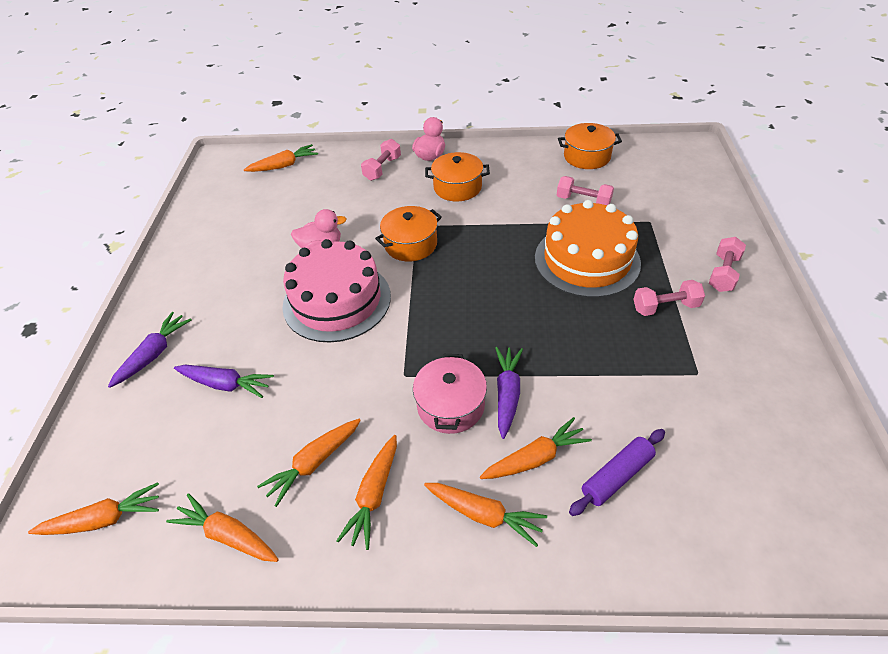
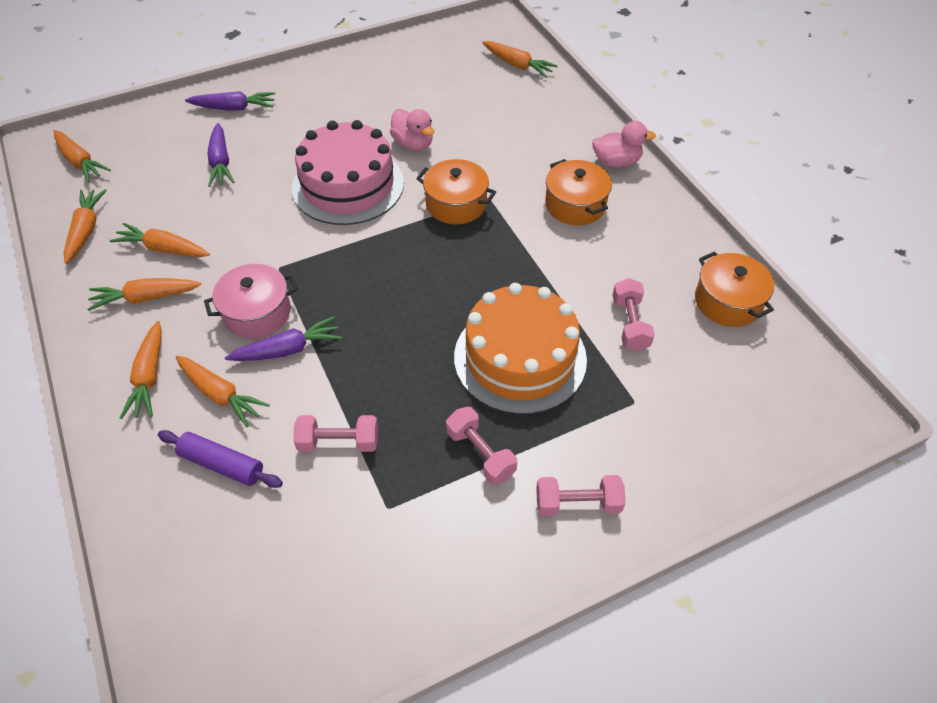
camera: 60 degrees right, 5 degrees up
pink dumbbell [361,139,401,181] -> pink dumbbell moved to [294,415,378,452]

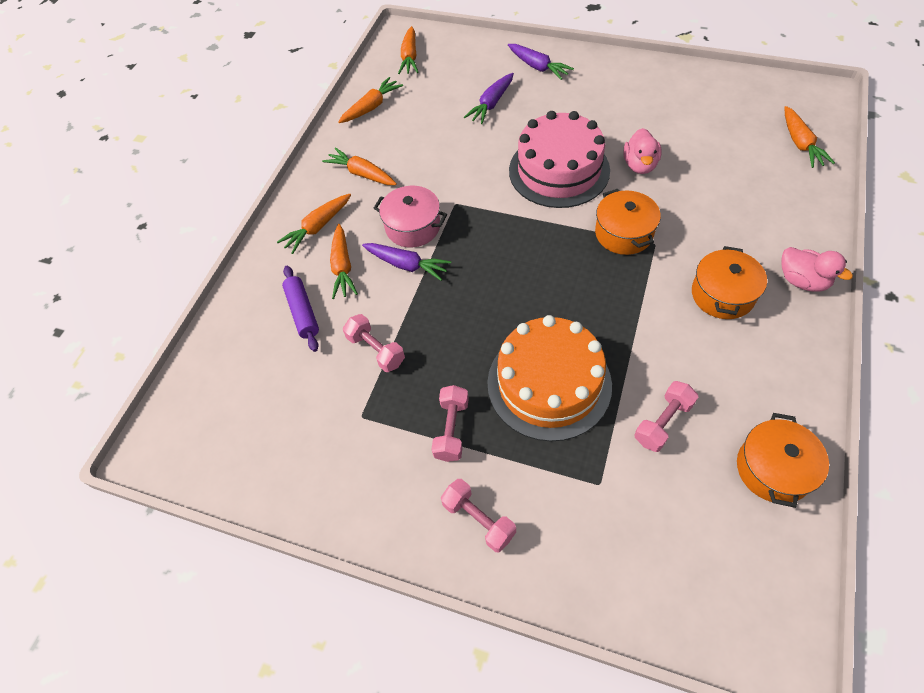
camera: 50 degrees right, 5 degrees up
orange carrot [110,223,210,257] -> none

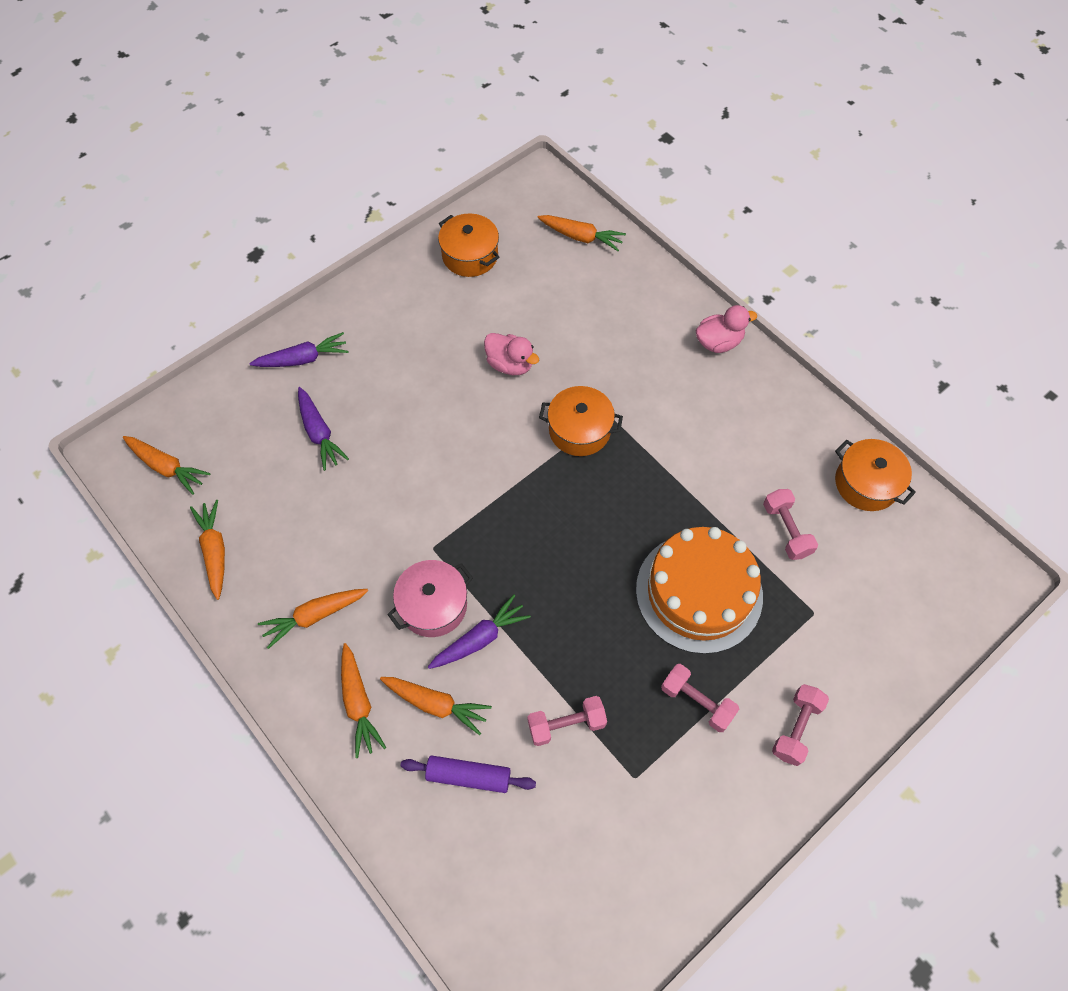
camera: 65 degrees left, 5 degrees up
pink dumbbell [441,479,516,552] -> pink dumbbell turned 45 degrees counterclockwise [772,684,829,766]
pink cake [509,111,610,208] -> none
orange pot [692,246,767,319] -> orange pot moved to [438,213,500,277]

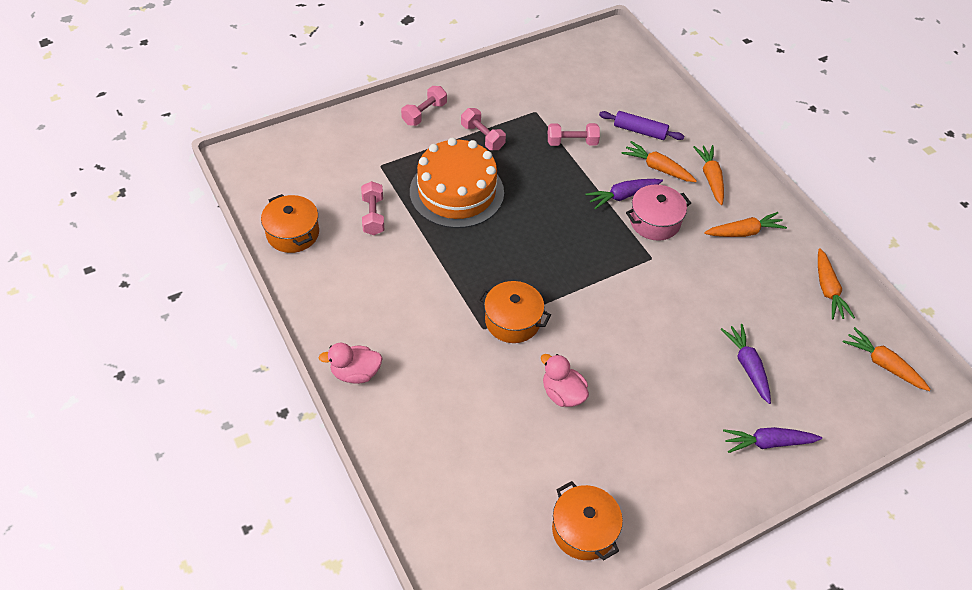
camera: 170 degrees left, 10 degrees down
orange carrot [537,215,626,251] -> none

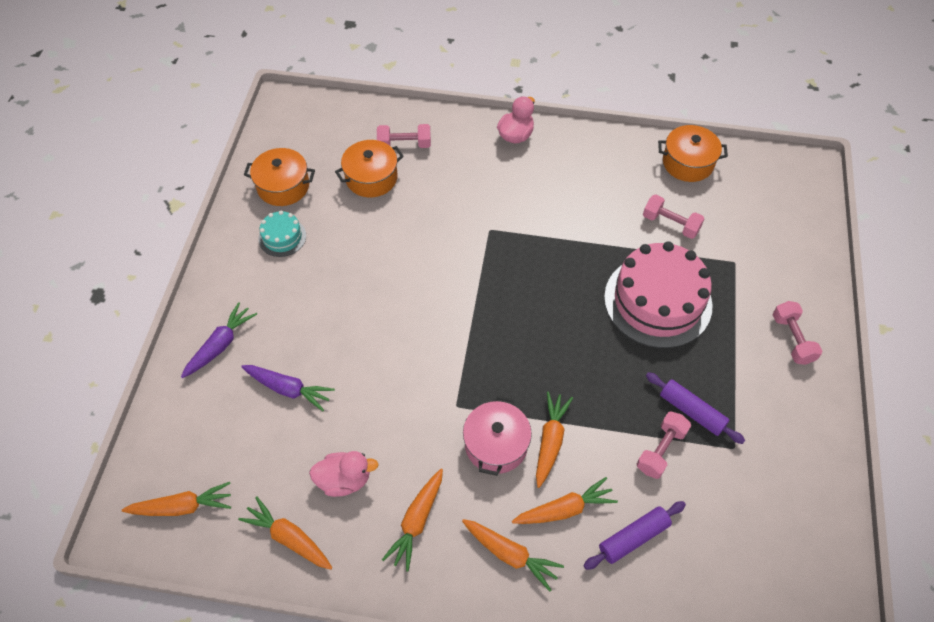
camera: 130 degrees right, 5 degrees up
orange cake [410,138,504,228] -> pink cake [604,241,713,348]
pink dumbbell [461,108,506,150] -> pink dumbbell moved to [377,124,431,148]
orange pot [477,281,551,343] -> orange pot moved to [335,140,404,197]
pink duck [541,354,589,407] -> pink duck moved to [309,451,379,497]
purple carrot [585,179,663,209] -> orange carrot [536,391,573,488]
none -> turquoise cake [259,211,306,257]
none -> purple rolling pin [646,372,745,444]

